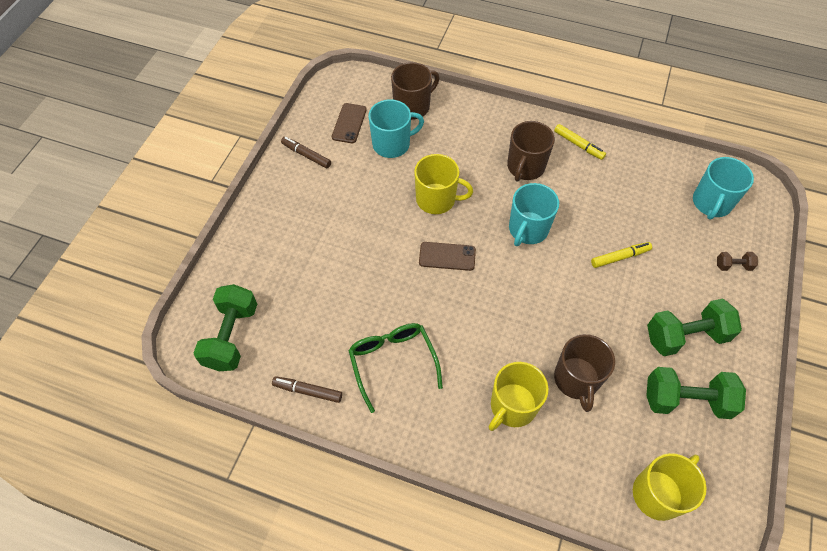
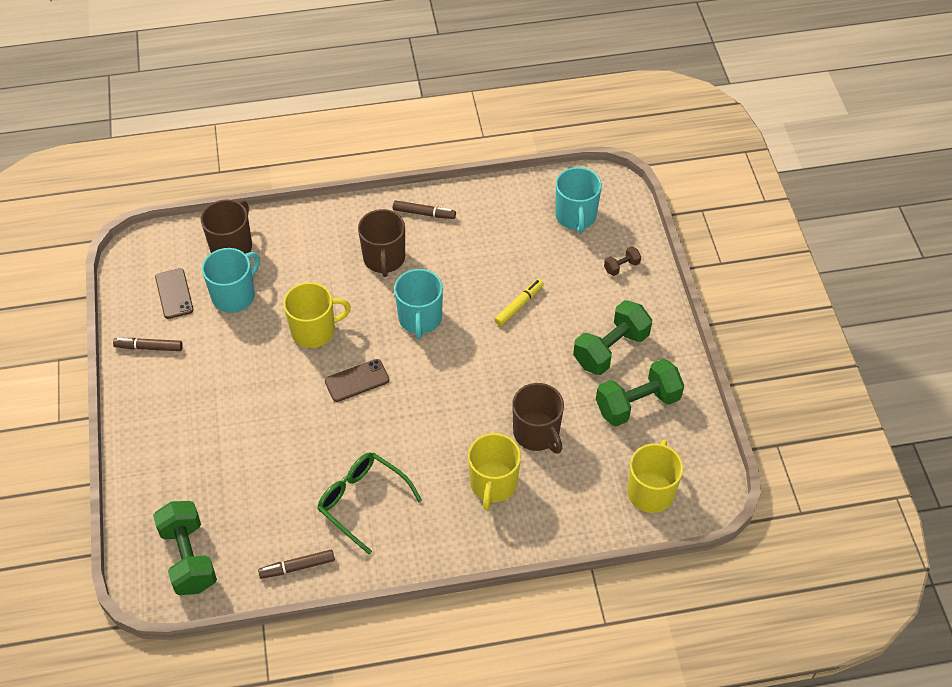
camera: 30 degrees left, 5 degrees down
yellow marker [554,124,606,160] -> brown marker [393,200,456,219]

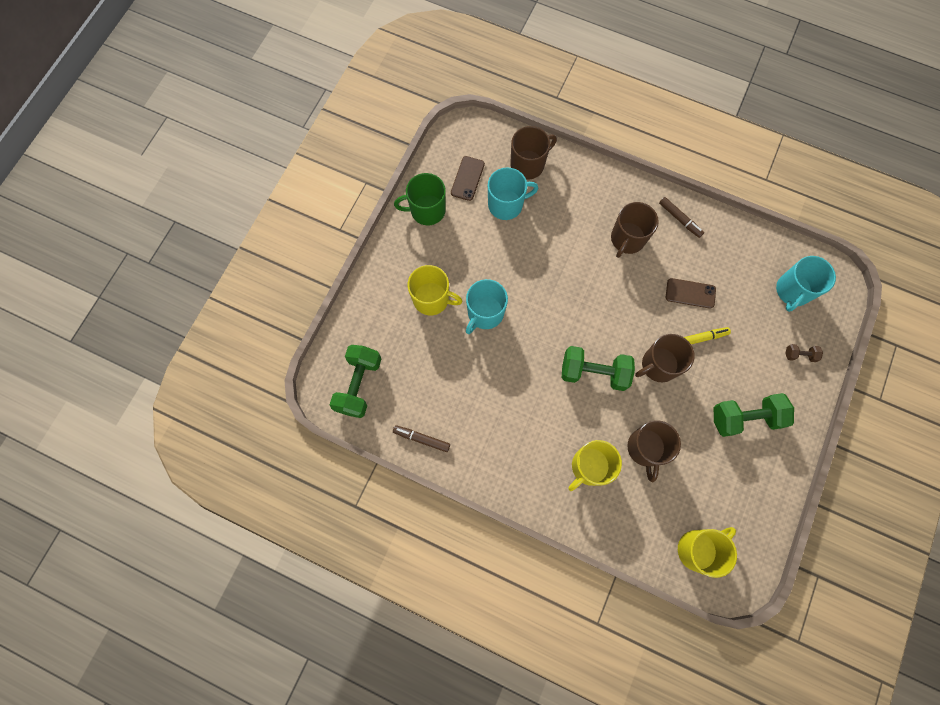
camera: 35 degrees right, 20 degrees up
brown marker [113,338,183,351] -> green mug [394,173,446,225]
yellow mug [283,282,351,348] -> yellow mug moved to [408,265,463,315]
green glasses [317,452,422,554] -> none
brown phone [325,359,389,402] -> brown phone moved to [666,278,716,309]
turquoise mug [394,269,443,339] -> turquoise mug moved to [466,279,508,334]
green dumbbell [596,359,684,426] -> green dumbbell moved to [562,346,635,391]
none -> brown mug [635,334,695,382]

